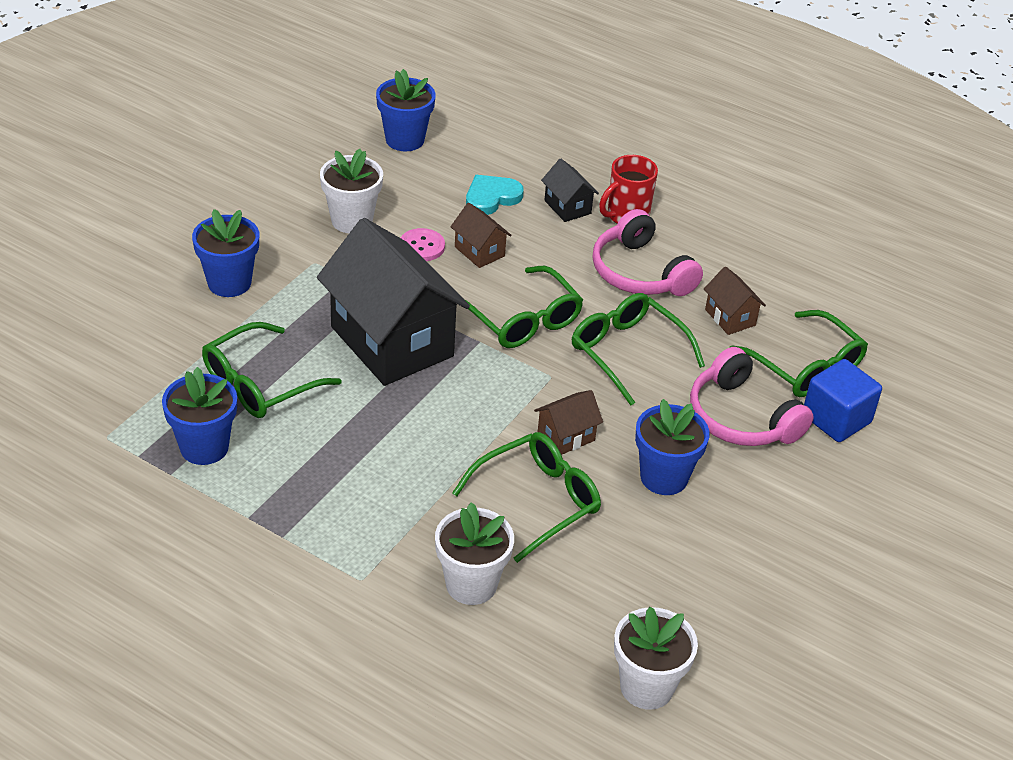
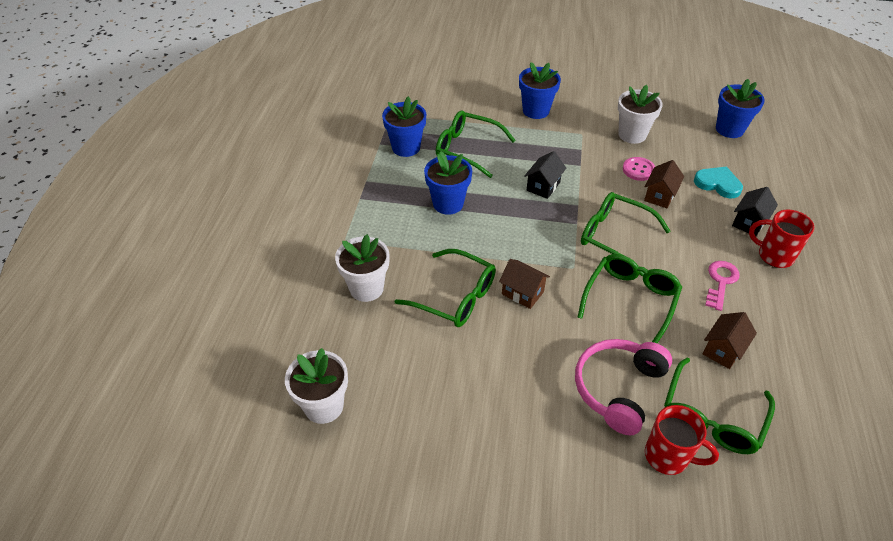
camera: 70 degrees right, 5 degrees up
black house [317,218,470,386] -> black house [524,151,566,199], size x0.43
green glasses [464,266,583,348] -> green glasses turned 90 degrees clockwise [581,192,670,276]
pink headphones [593,209,703,296] -> pink key [705,261,740,311]
blue flower pot [635,399,710,495] -> blue flower pot moved to [424,151,472,215]
blue cube [804,359,882,442] -> red mug [645,405,719,475]

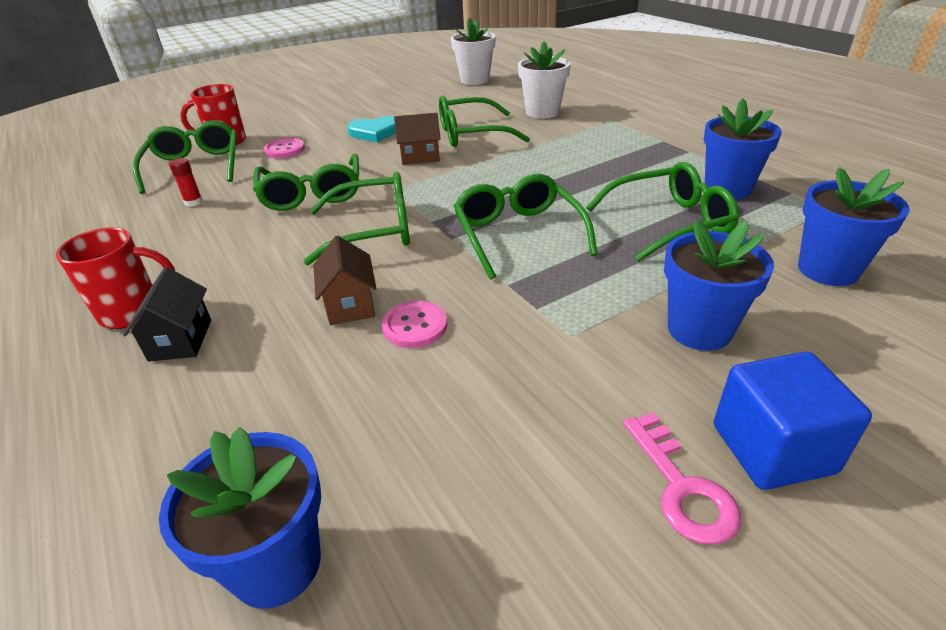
camera: 140 degrees right, 10 degrees down
blue flower pot [424,151,472,215] -> blue flower pot moved to [798,167,909,286]
black house [524,151,566,199] -> green glasses [454,174,598,279]
pink headphones [575,339,672,436] -> pink button [264,138,305,158]
white flower pot [618,85,663,144] -> none
turquoise heart [694,167,743,198] -> turquoise heart moved to [347,116,396,142]
brown house [702,312,757,369] -> red glue stick [169,158,203,207]
pink key [705,261,740,311] -> pink key moved to [623,412,741,545]
none -> blue cube [714,352,872,490]

